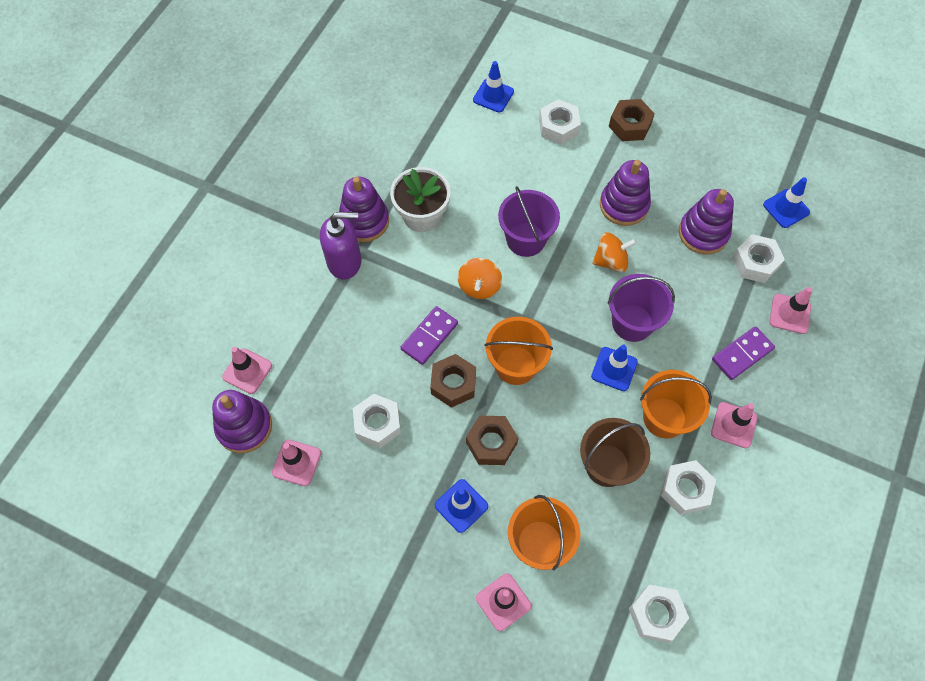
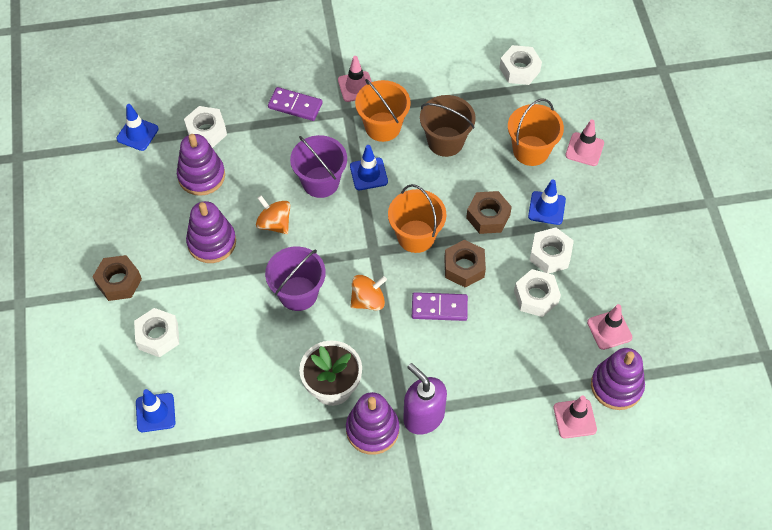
camera: 125 degrees left, 5 degrees down
white nut [661,460,716,515] -> white nut moved to [529,227,574,274]
pink traffic cone [770,287,812,334] -> none

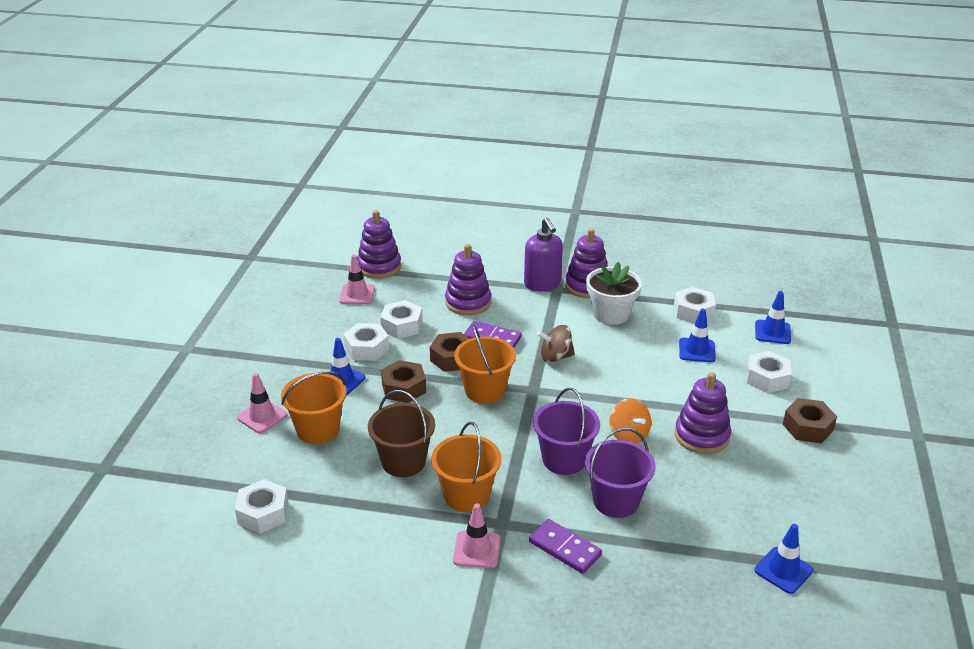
camera: 160 degrees left, 25 degrees down
purple stacking toy [177,134,225,196] -> purple stacking toy moved to [445,244,491,315]
white nut [184,106,227,148] -> white nut moved to [674,287,716,324]
purple bucket [265,246,326,311] -> purple bucket moved to [585,428,656,518]
blue traffic cone [350,145,388,190] -> blue traffic cone moved to [679,309,716,362]
orange spinning top [350,275,387,310] -> brown spinning top [537,325,575,363]
pink traffic cone [554,396,597,439] -> none

